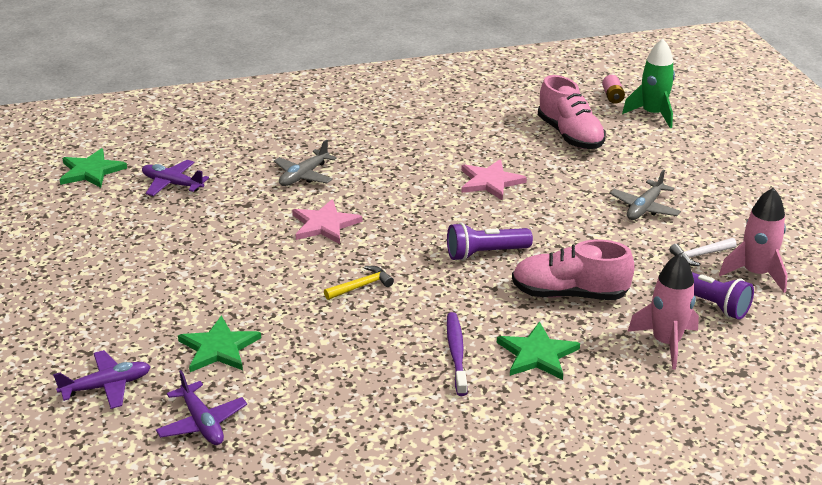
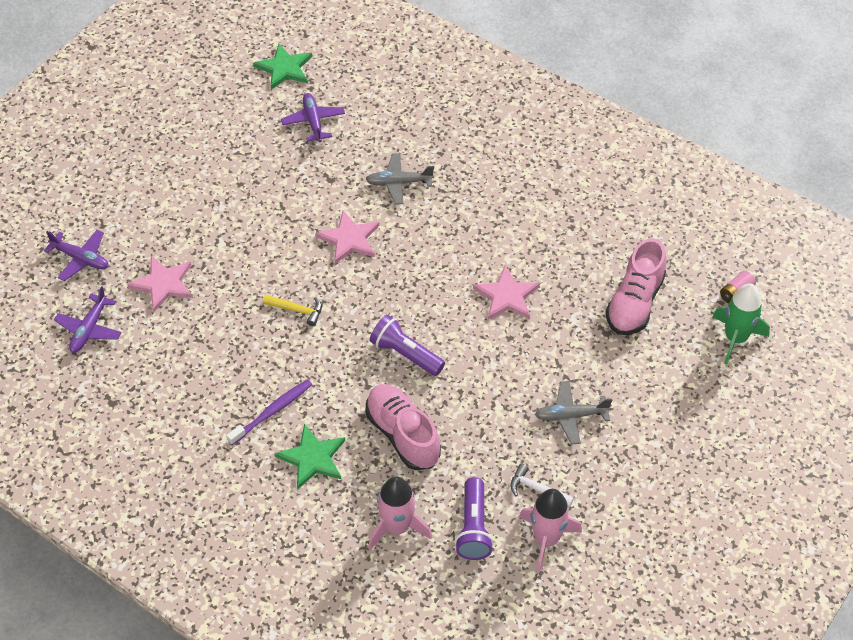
camera: 50 degrees right, 20 degrees up
green star [178,315,261,372] -> pink star [127,256,193,312]

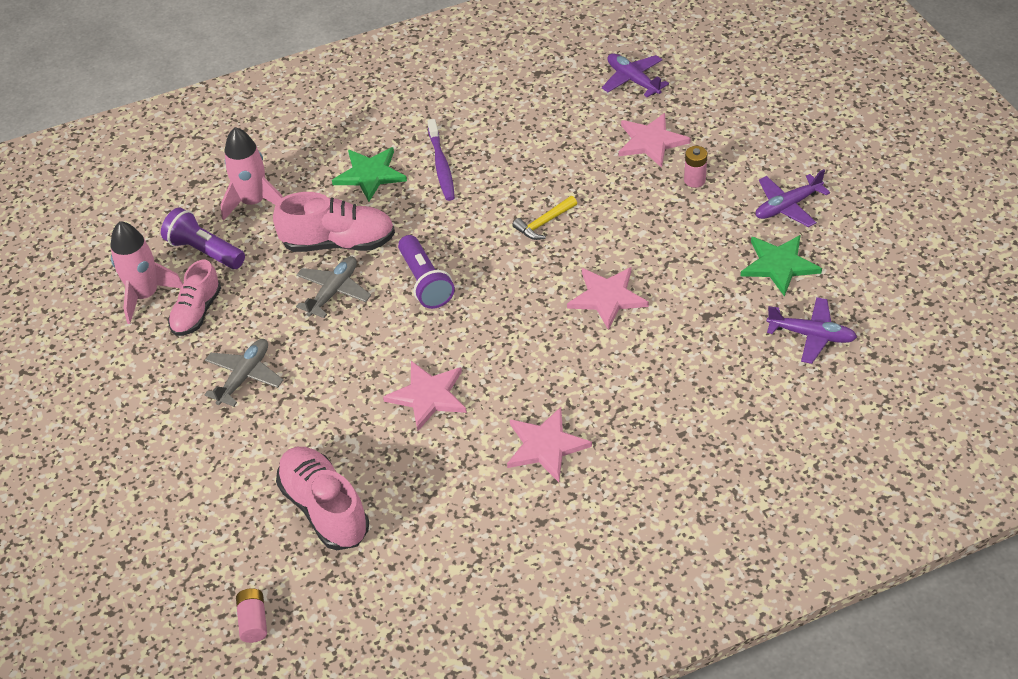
camera: 125 degrees right, 5 degrees down
purple plane [44,230,109,281] -> purple plane moved to [756,169,830,227]
green star [253,43,312,90] -> green star moved to [741,235,822,297]
grey plane [366,154,434,205] -> grey plane moved to [296,256,371,318]
purple flashlight [370,315,445,376] -> purple flashlight turned 90 degrees clockwise [398,235,455,309]
white hammer [510,463,574,507] -> pink shoe [168,260,221,336]
green rocket [713,284,770,364] -> none
none -> pink star [507,407,592,482]
none -> pink battery [684,146,707,188]

